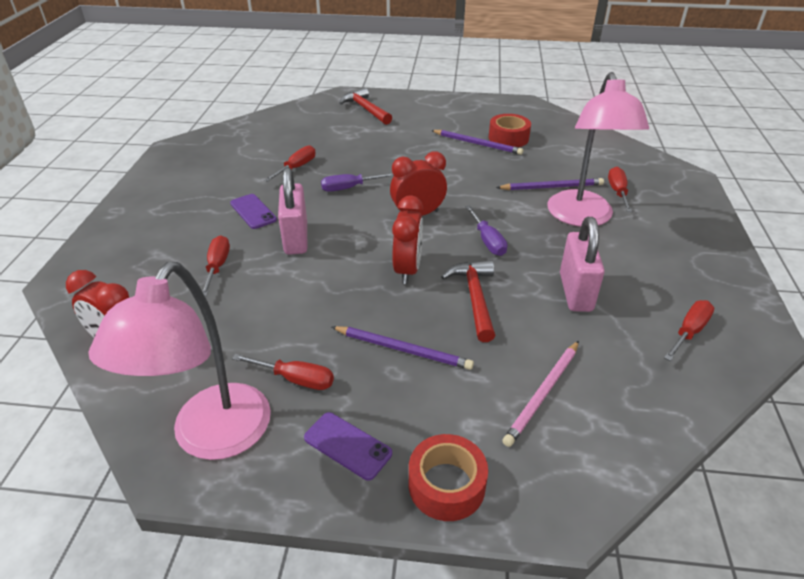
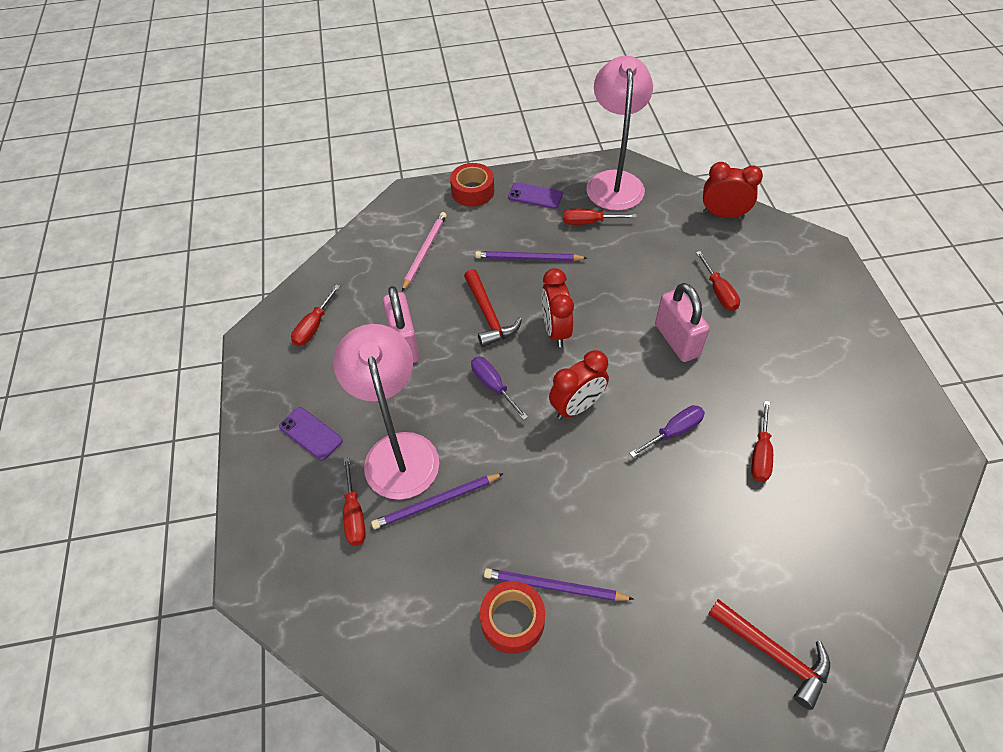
camera: 165 degrees right, 15 degrees up
purple phone [230,194,277,229] -> purple phone moved to [279,407,343,461]

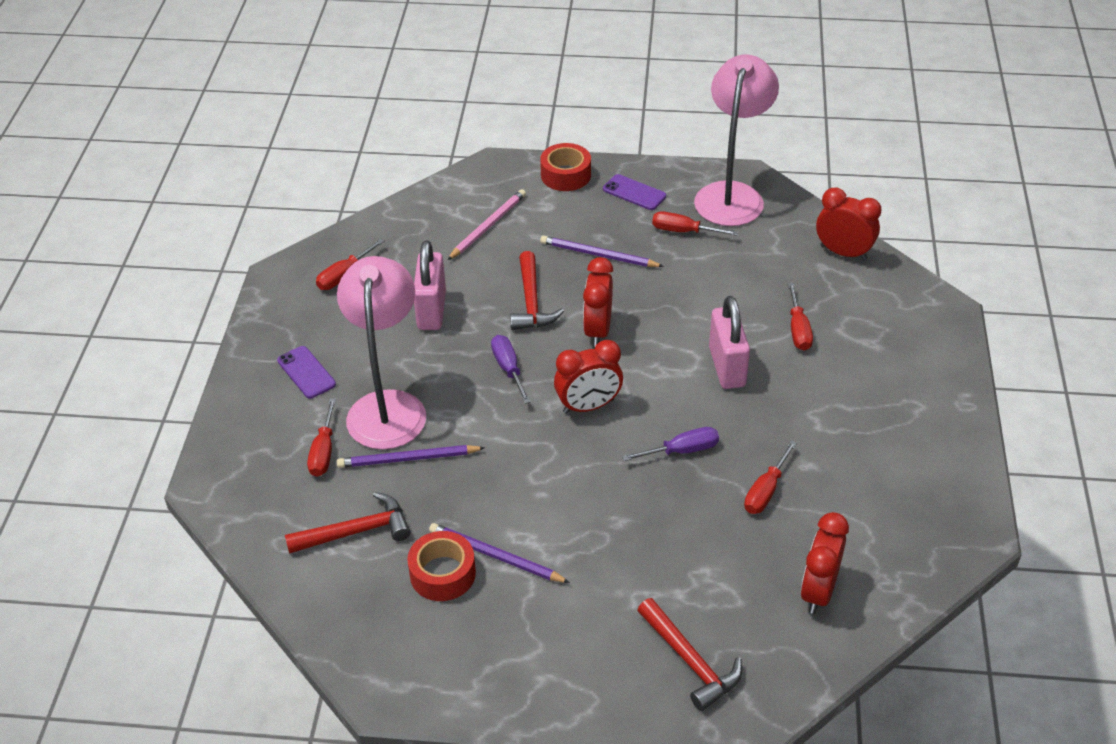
camera: 15 degrees right, 10 degrees down
none -> red hammer [285,492,410,554]
none -> red clock [801,512,849,614]

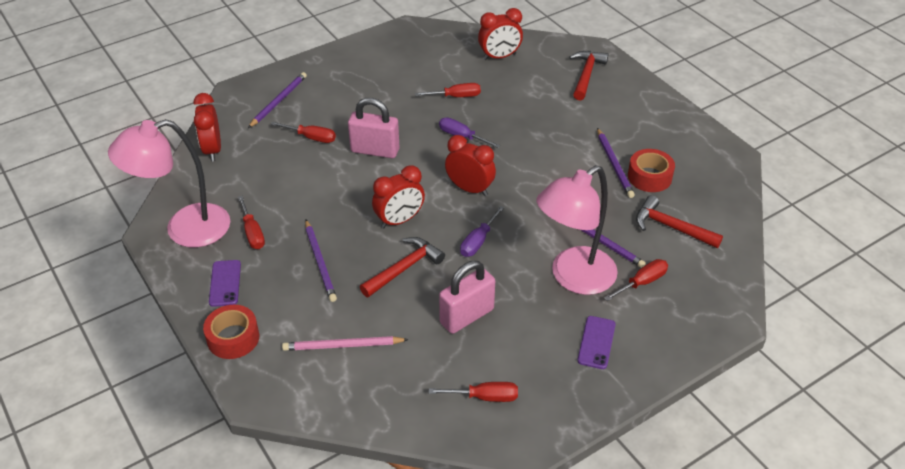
camera: 130 degrees left, 0 degrees up
pink padlock [709,296,750,389] -> pink padlock turned 60 degrees clockwise [348,98,400,158]
red screwdriver [788,283,813,351] -> red screwdriver turned 60 degrees clockwise [270,122,336,143]
none -> purple pencil [248,72,307,128]

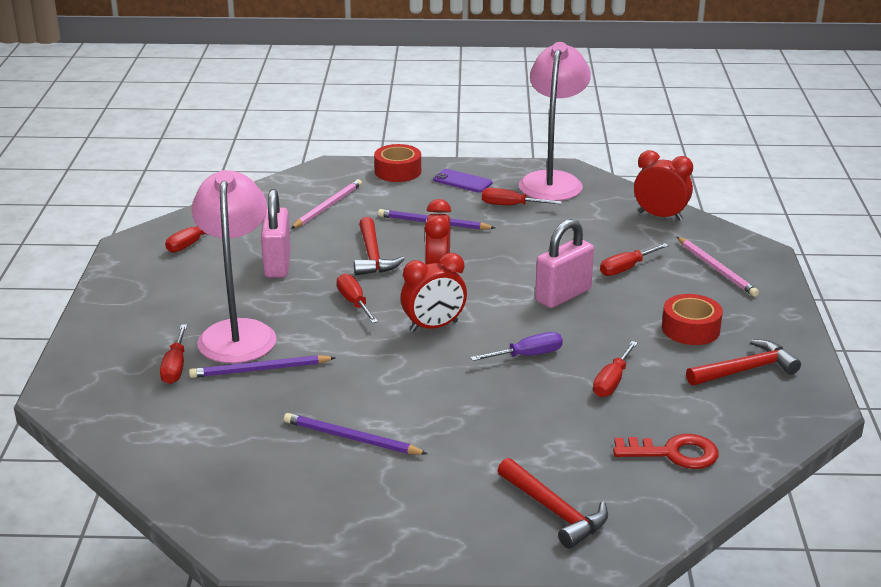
camera: 125 degrees right, 15 degrees down
purple pencil [248,72,307,128] -> pink pencil [677,237,759,297]
purple screwdriver [460,206,505,257] -> red screwdriver [337,273,378,323]
red clock [478,8,523,60] -> red key [613,434,719,469]
purple phone [577,316,616,369] -> none
red tape [628,149,675,192] -> red tape moved to [662,294,723,345]
red hammer [636,195,723,248] -> red hammer moved to [686,339,801,386]

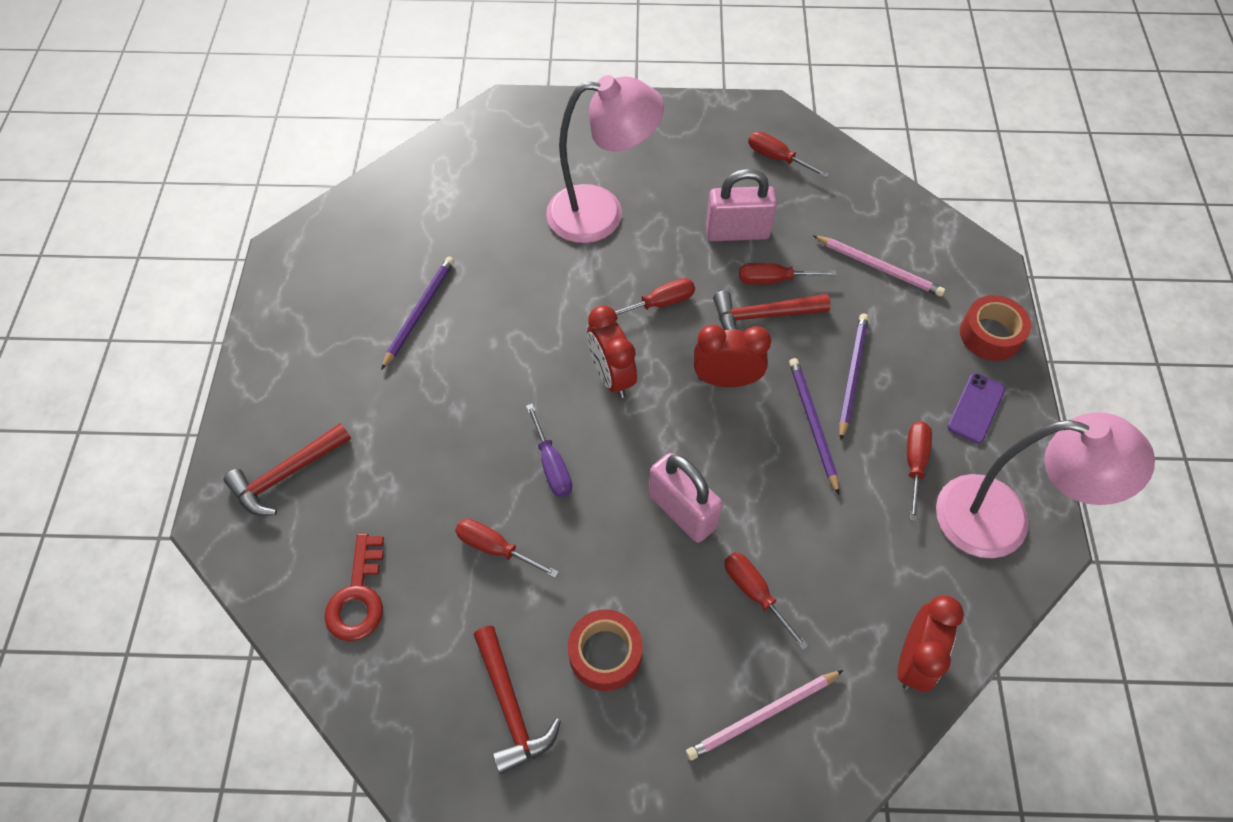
camera: 90 degrees right, 30 degrees up
red screwdriver [160,325,187,384] -> red screwdriver moved to [739,263,837,285]
purple pencil [189,355,336,378] -> purple pencil moved to [789,358,839,495]

